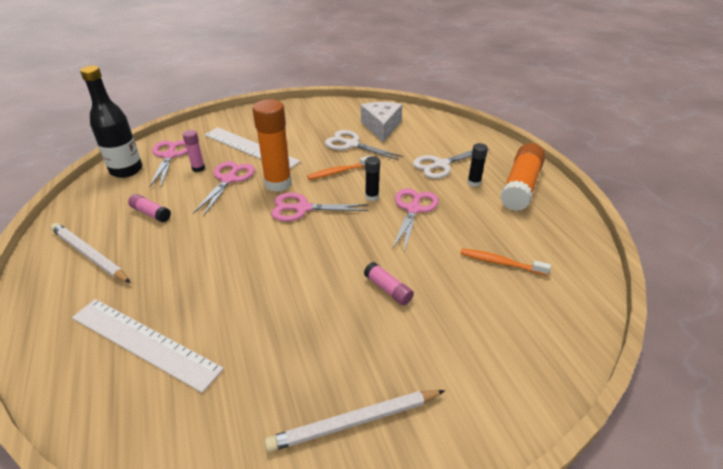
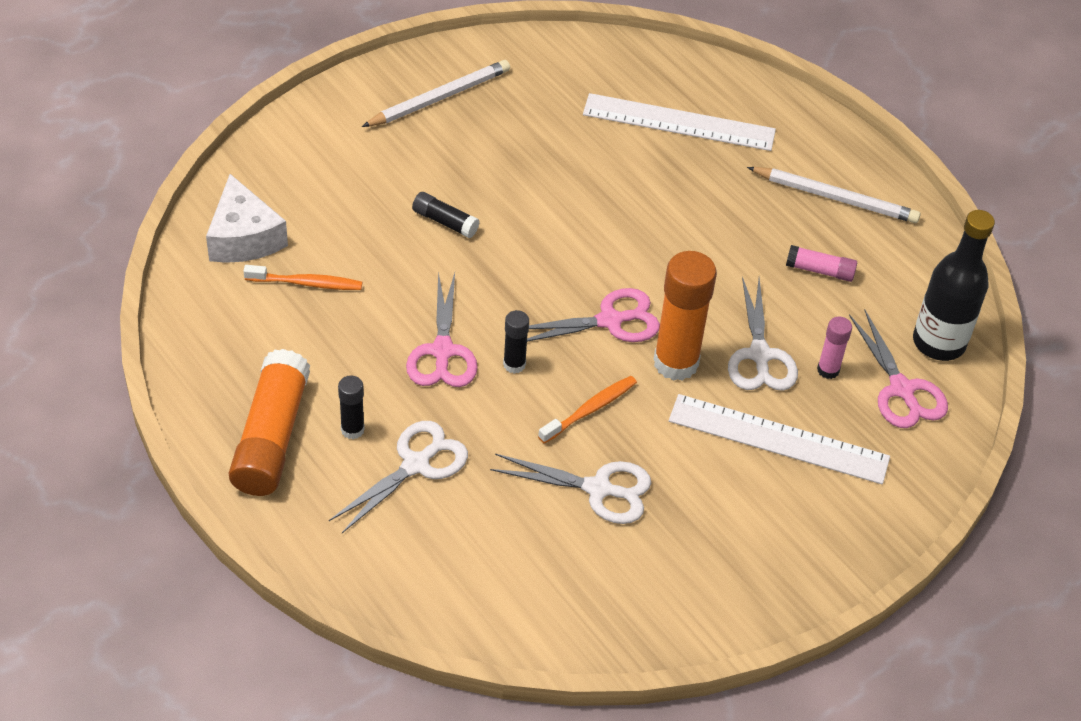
camera: 160 degrees right, 10 degrees up
pink scissors [193,161,255,217] -> white scissors [728,276,798,391]
white cheese [361,102,402,142] -> white cheese moved to [206,174,288,263]
pink glue stick [364,262,414,306] -> black glue stick [412,192,480,238]

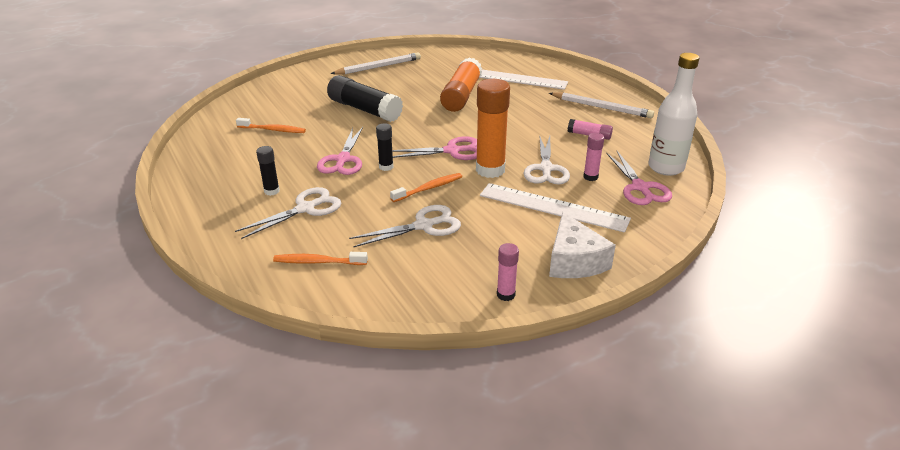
camera: 10 degrees right, 15 degrees down
white cheese [206,174,288,263] -> white cheese moved to [549,212,616,278]
orange glue stick [229,349,310,496] -> orange glue stick moved to [440,57,482,112]
black glue stick [412,192,480,238] -> black glue stick [327,75,403,122], size x2.02
white scissors [490,454,651,524] -> white scissors turned 45 degrees counterclockwise [349,205,461,247]
black bottle [913,210,995,361] -> white bottle [648,53,699,176]
none -> orange toothbrush [273,252,368,265]
none -> pink glue stick [497,243,519,301]

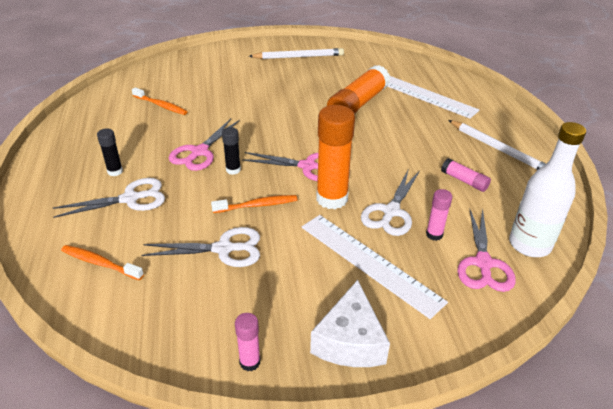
camera: 20 degrees right, 5 degrees up
black glue stick [327,75,403,122] -> none

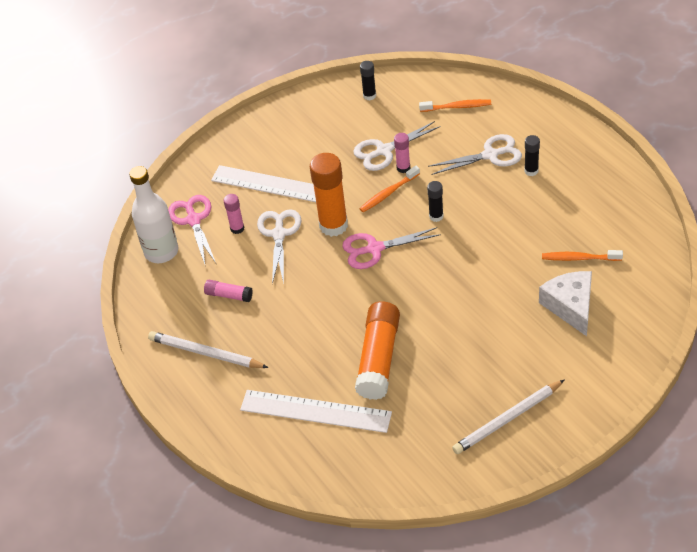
camera: 160 degrees right, 10 degrees up
white scissors [53,178,165,218] -> white scissors turned 150 degrees counterclockwise [428,134,522,175]
pink scissors [169,119,240,171] -> none
pink glue stick [235,313,261,371] -> pink glue stick moved to [394,133,410,173]
white cheese [310,280,390,367] -> white cheese moved to [539,271,592,336]
none -> black glue stick [360,61,376,100]

